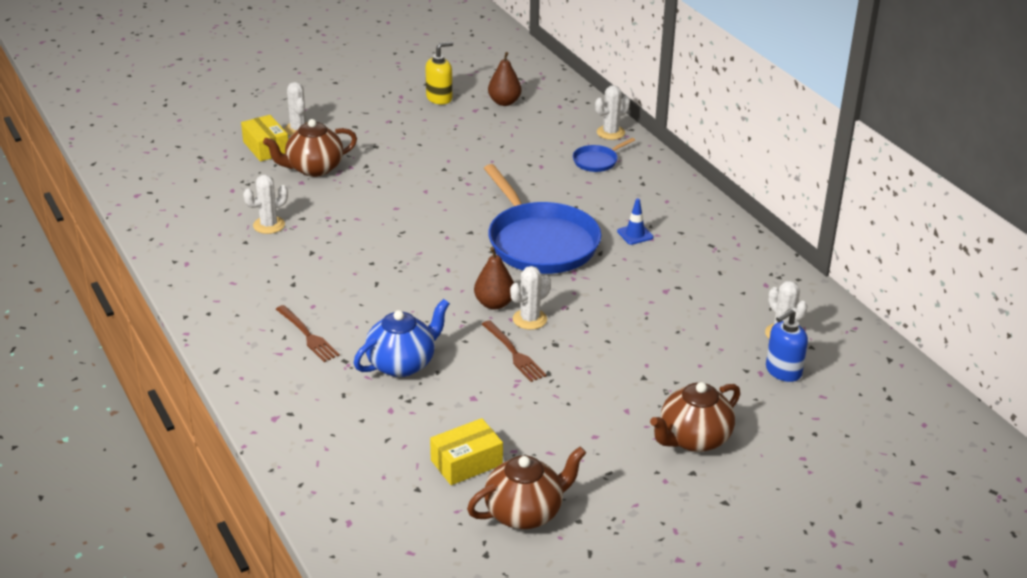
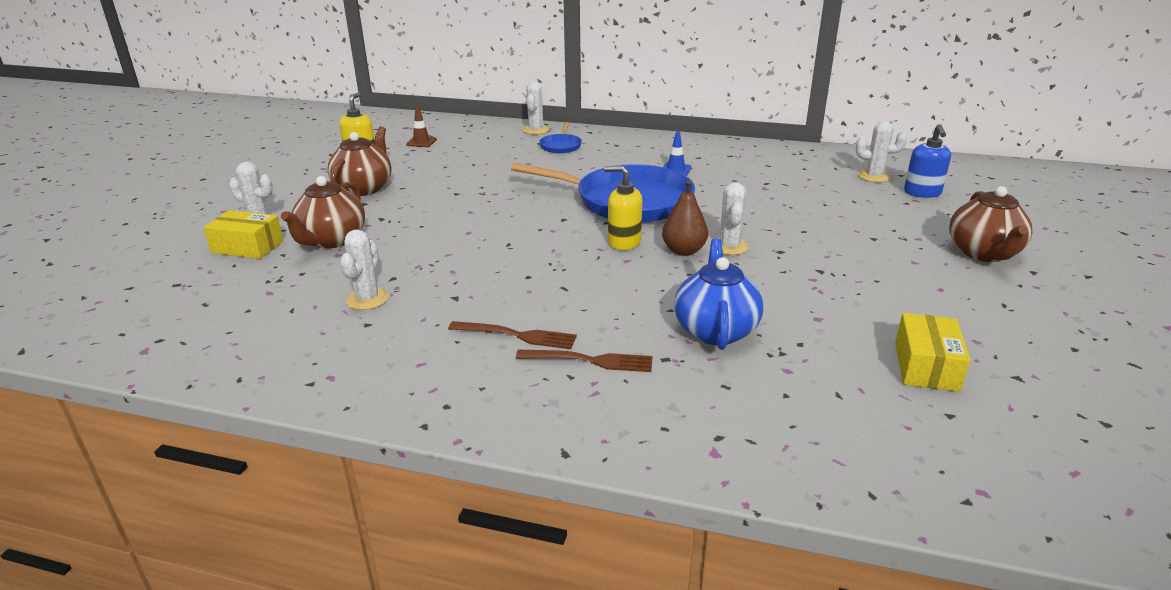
camera: 45 degrees left, 5 degrees down
brown teapot [467,446,586,529] -> brown teapot moved to [328,126,391,196]
brown fork [482,320,547,382] -> brown fork moved to [448,321,577,349]
brown pear [488,52,521,106] -> brown traffic cone [406,106,437,147]
none -> yellow soap dispenser [604,166,642,250]

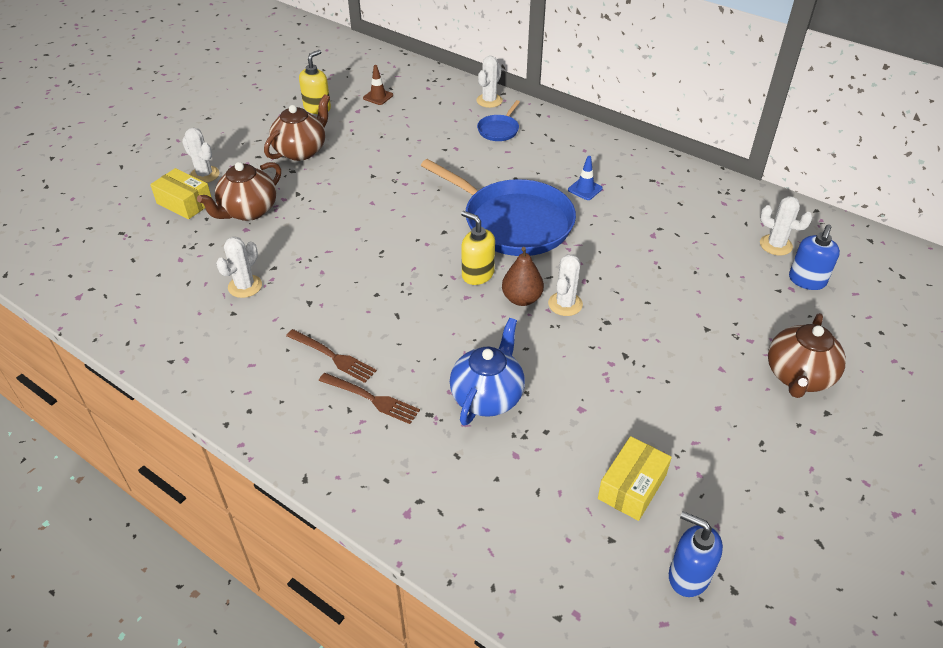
camera: 20 degrees right, 15 degrees up
none -> blue soap dispenser [669,512,723,597]

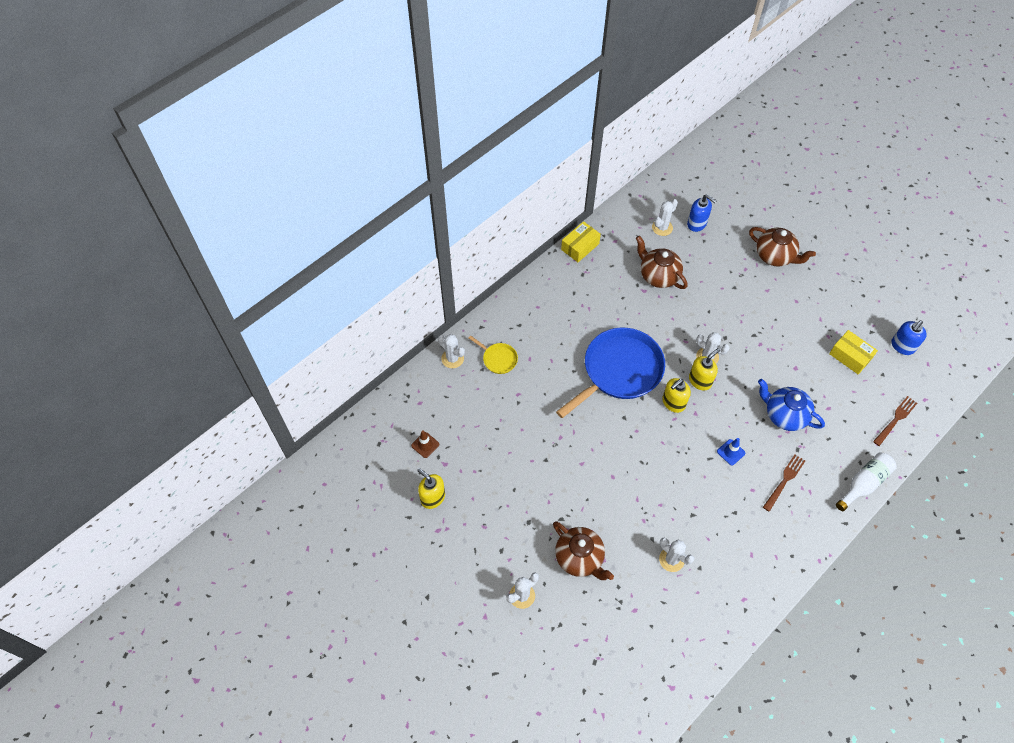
camera: 80 degrees left, 15 degrees up
yellow box [150,168,212,219] -> yellow box moved to [561,221,601,262]
brown teapot [264,94,330,161] -> brown teapot moved to [636,236,688,289]
brown fork [286,329,377,383] -> brown fork moved to [873,396,917,446]
blue pan [477,100,520,141] -> yellow pan [469,335,518,374]
brown pear [502,247,544,306] -> yellow soap dispenser [689,348,720,391]
blue traffic cone [568,156,603,200] -> blue traffic cone moved to [717,438,745,465]
none -> white bottle [836,452,897,511]

